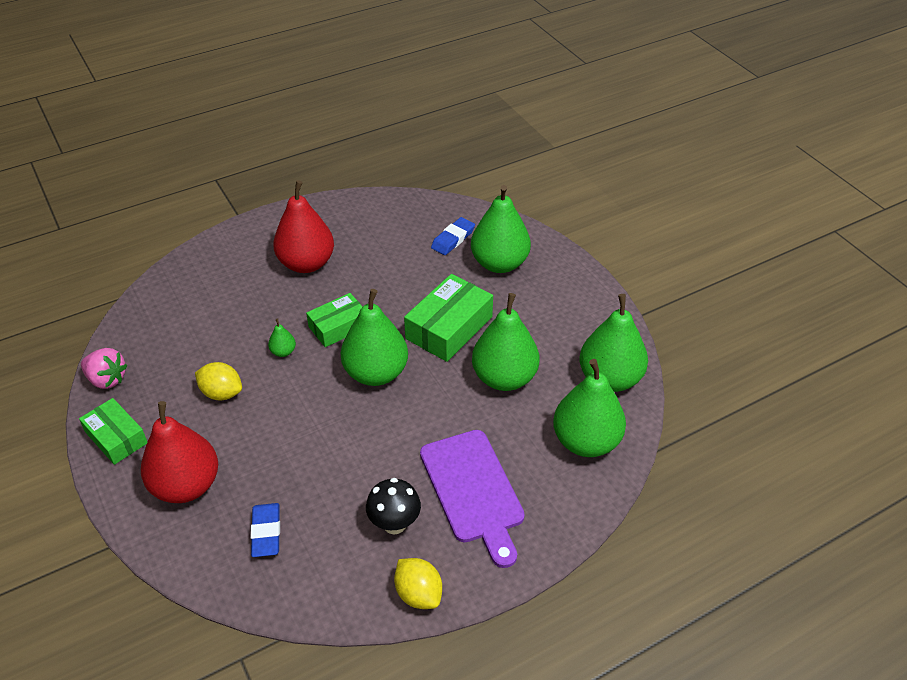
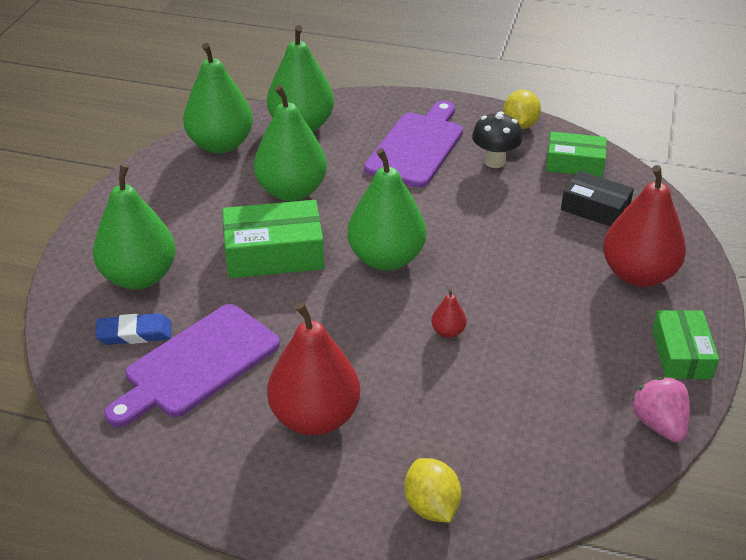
camera: 135 degrees left, 5 degrees down
yellow lemon [195,362,242,400] -> yellow lemon moved to [404,458,461,522]
blue eraser [251,503,280,557] -> black box [561,171,634,227]
green pear [268,318,296,357] -> red pear [431,289,467,338]
green box [306,293,362,347] -> green box moved to [546,131,607,177]
none -> purple cutting board [104,304,280,427]

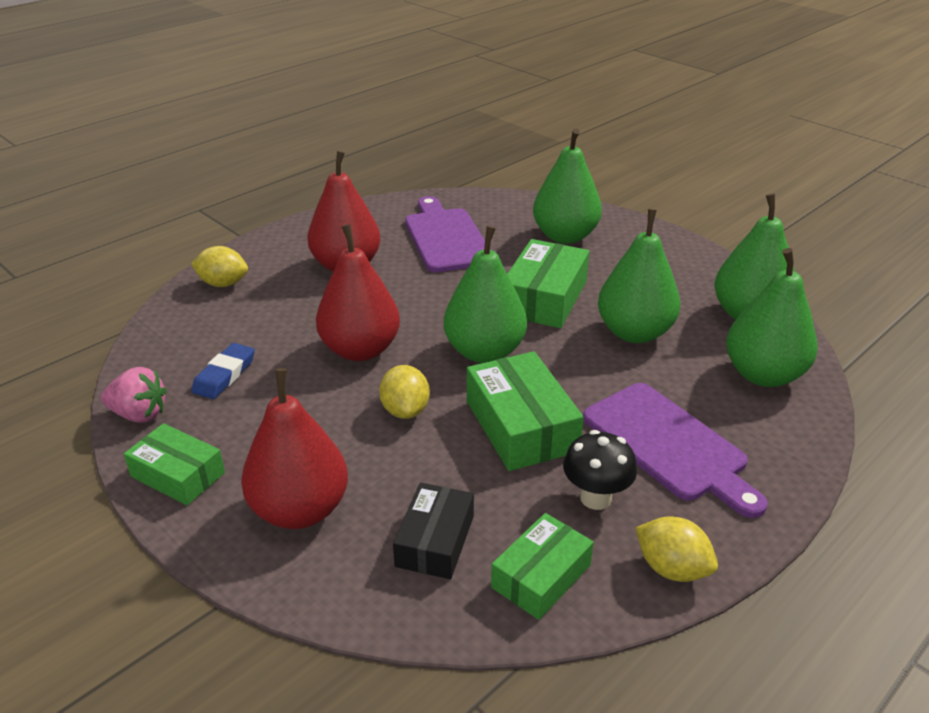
camera: 120 degrees right, 5 degrees down
blue eraser [95,313,171,345] -> blue eraser moved to [191,343,255,399]
red pear [431,289,467,338] -> red pear [316,224,400,361], size x2.41
black box [561,171,634,227] -> black box turned 45 degrees counterclockwise [393,482,474,579]
none -> yellow lemon [379,365,430,419]
none -> green box [467,351,584,471]

